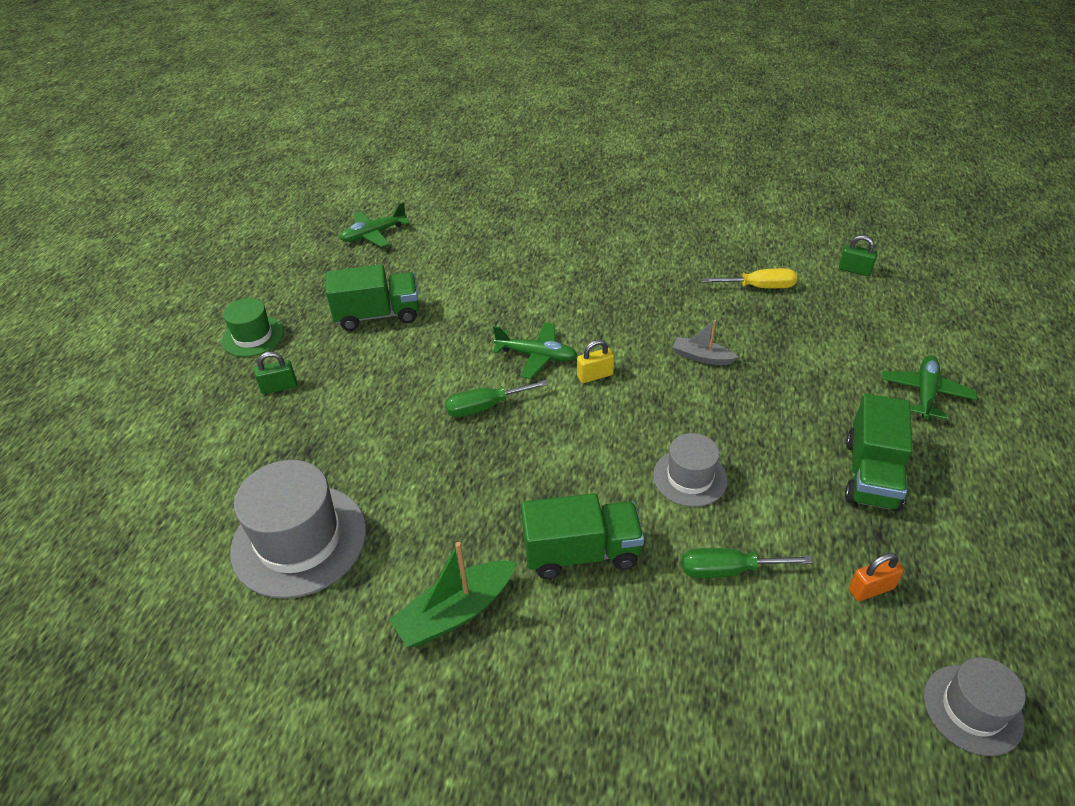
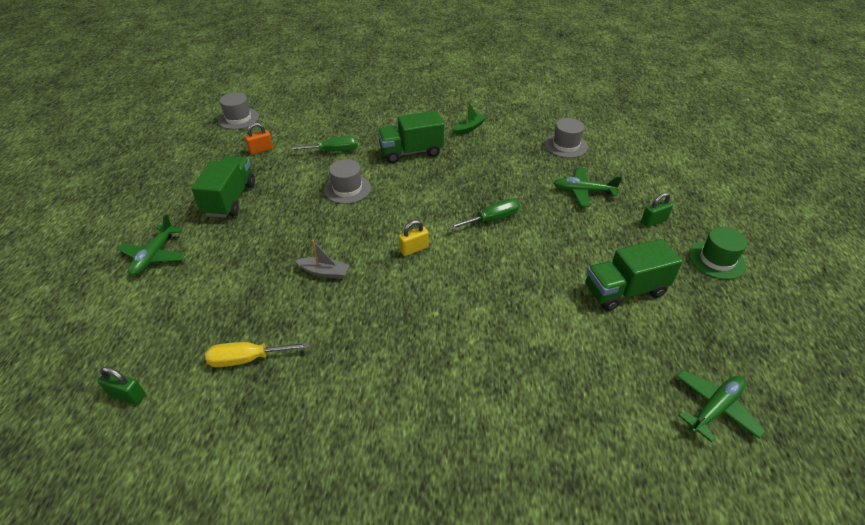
camera: 170 degrees right, 0 degrees up
grey hat [230,460,367,599] -> grey hat [545,118,588,158], size x0.58
green boat [389,542,516,647] -> green boat [454,101,486,135], size x0.62
green plane [492,322,577,379] -> green plane moved to [553,168,622,207]

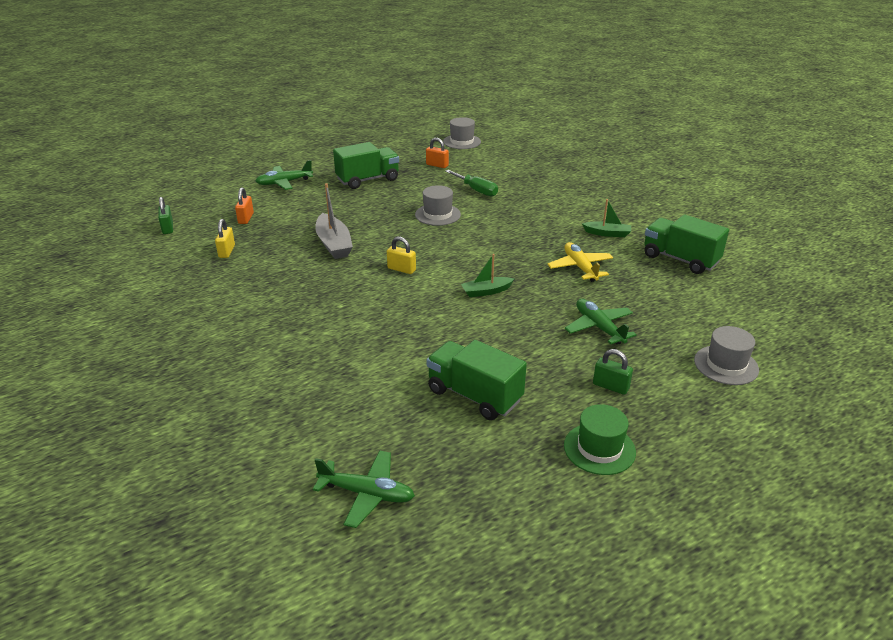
camera: 55 degrees right, 10 degrees down
yellow screwdriver [205,342,309,367] -> yellow padlock [215,219,235,258]
grey boat [295,240,350,279] -> grey boat [315,183,353,259], size x1.62
green truck [377,111,444,163] -> green truck moved to [644,214,729,274]
green screwdriver [448,199,520,230] -> green boat [461,254,514,297]
grey hat [545,118,588,158] -> grey hat moved to [694,326,759,385]
none -> orange padlock [235,187,254,224]
none -> yellow plane [547,242,613,282]

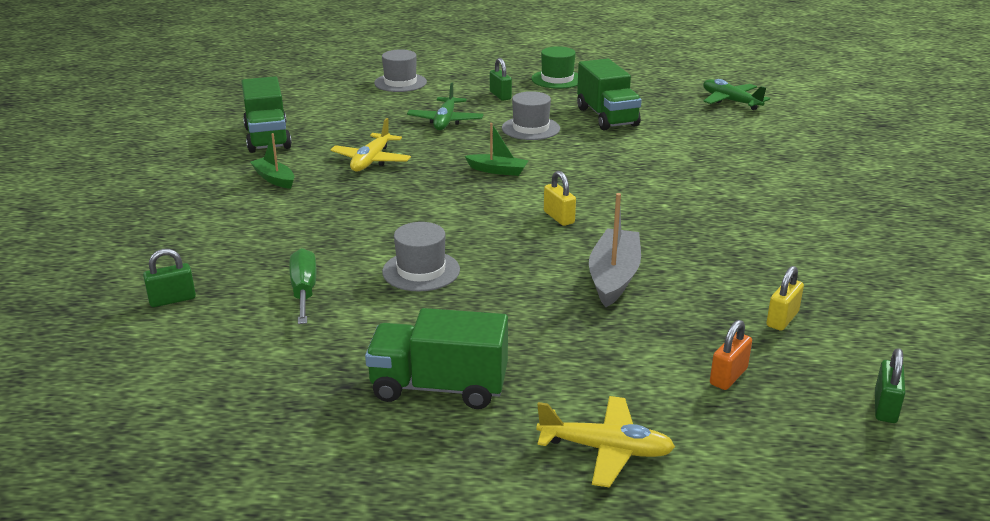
camera: 145 degrees left, 5 degrees down
green plane [256,160,313,190] -> yellow plane [536,396,675,488]
orange padlock [426,138,449,168] -> none
grey hat [443,117,481,149] -> grey hat moved to [502,91,560,140]
none -> green padlock [143,249,196,307]

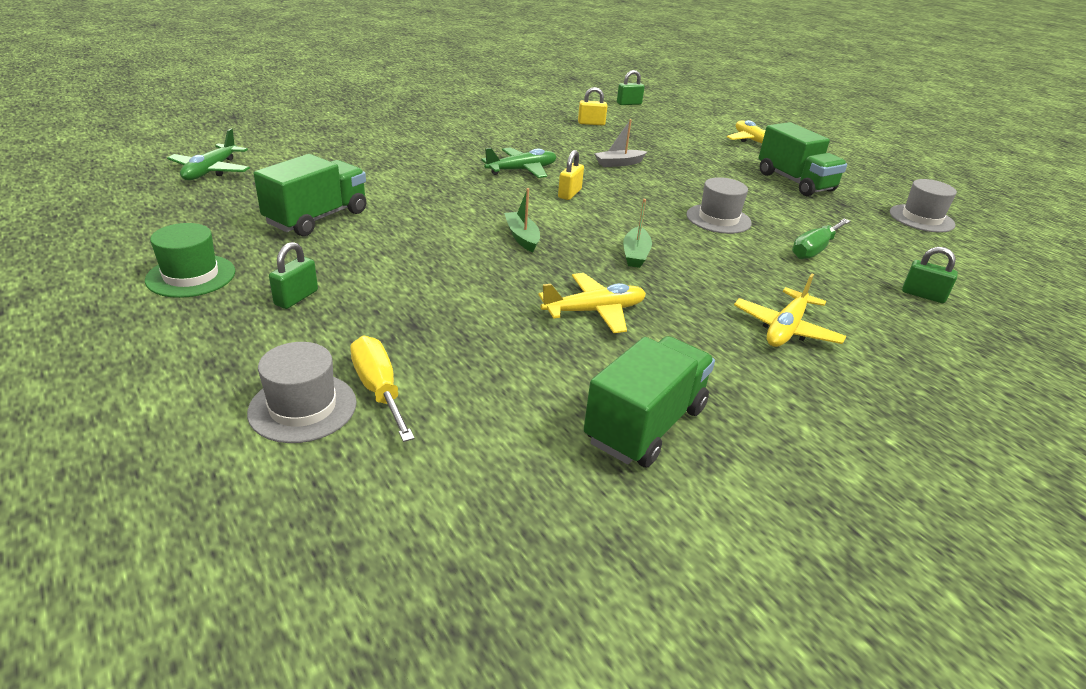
camera: 130 degrees left, 5 degrees up
green boat [250,133,294,189] -> green boat moved to [623,199,652,268]
green plane [407,82,484,130] -> green plane moved to [481,147,557,178]
grey hat [502,91,560,140] -> grey hat moved to [890,179,957,233]
grey boat [589,193,641,307] -> grey boat [594,119,647,167], size x0.62
orange padlock [710,320,752,390] -> none
none -> yellow screwdriver [350,336,415,442]
none -> yellow plane [734,274,846,347]

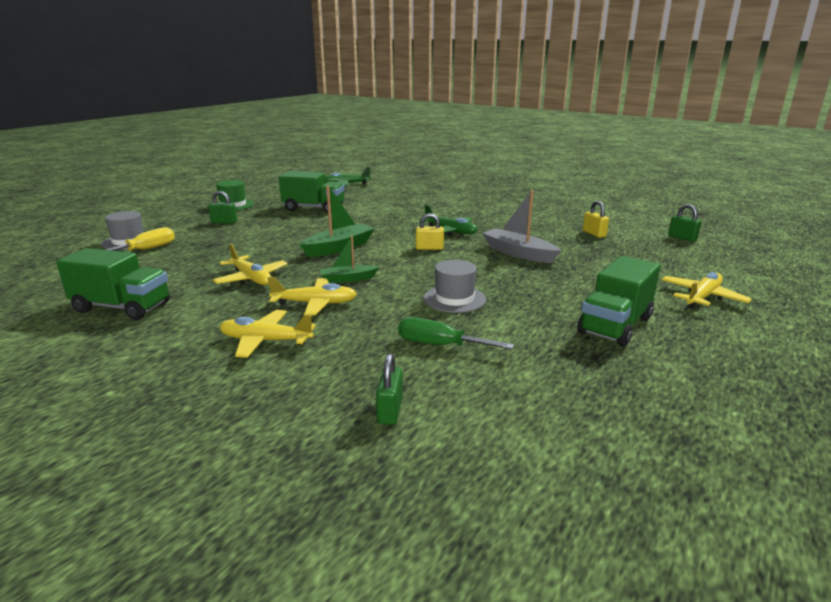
camera: 70 degrees right, 10 degrees down
green boat [504,188,540,252] -> green boat [299,186,375,257], size x1.62
grey boat [594,119,647,167] -> grey boat [482,190,561,263], size x1.62
grey hat [890,179,957,233] -> none
none -> yellow plane [267,277,357,315]

